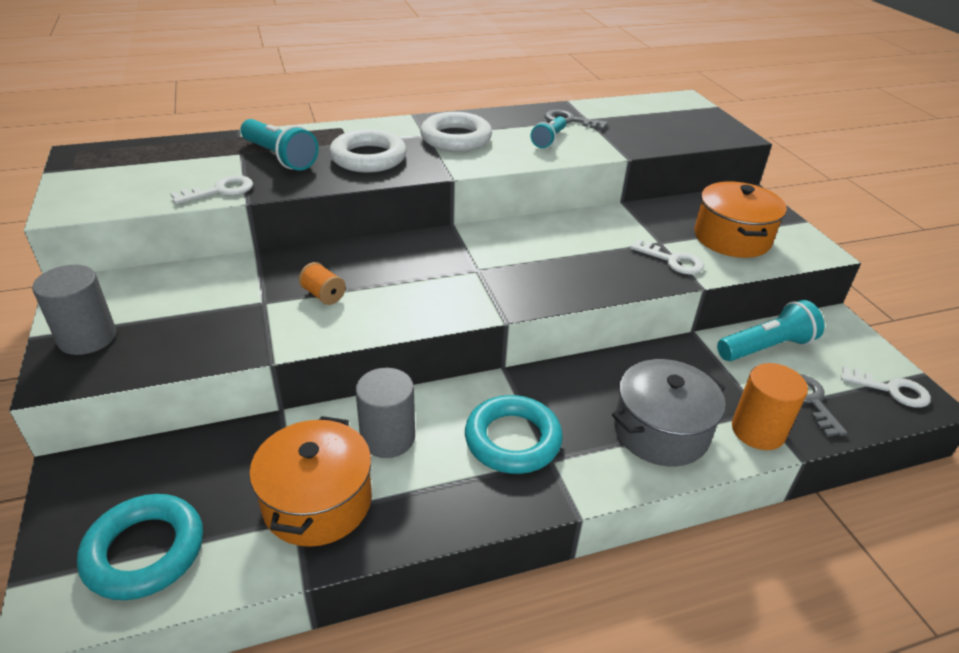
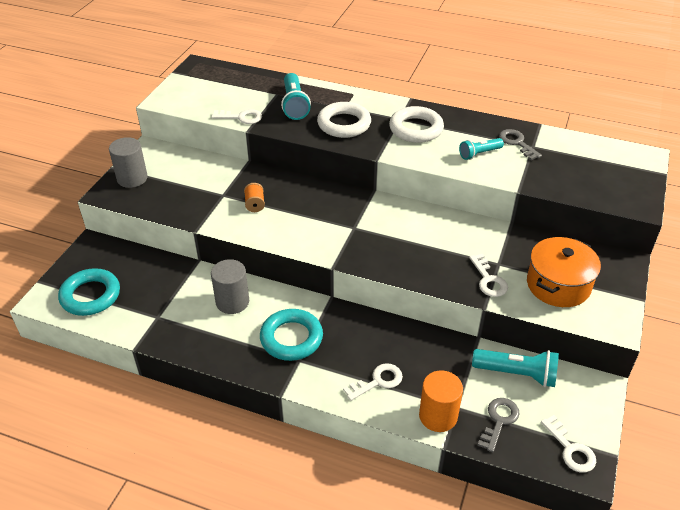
camera: 40 degrees right, 5 degrees up
orange pot [249,416,372,547] -> none
grey pot [612,359,726,466] -> white key [343,363,403,401]

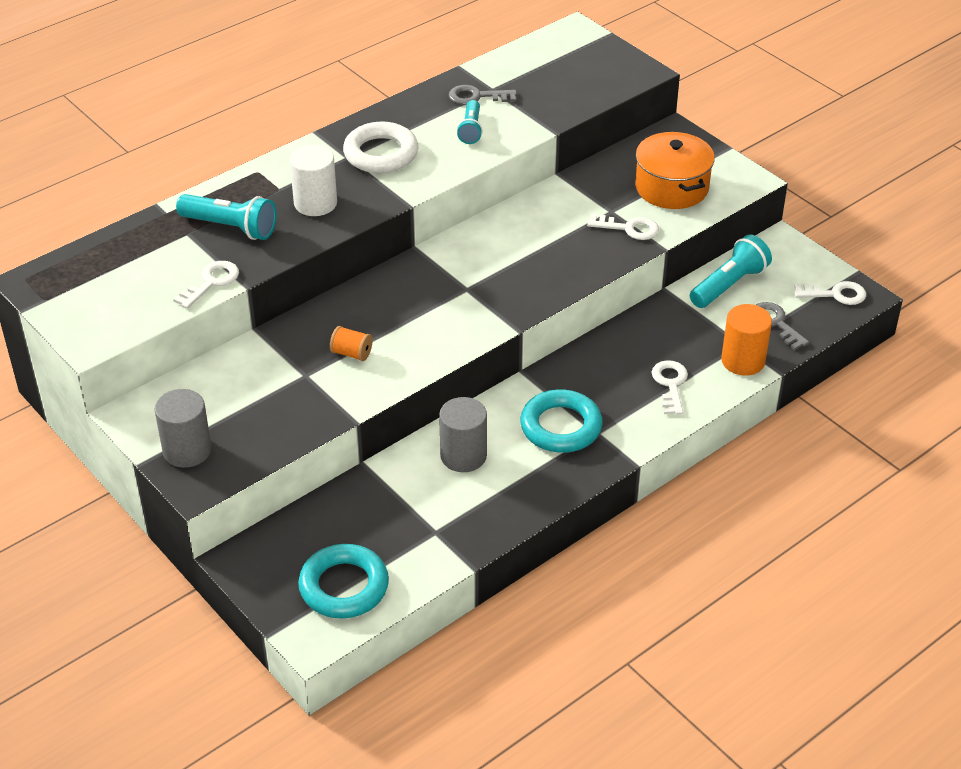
camera: 60 degrees left, 0 degrees up
white ring [317,102,371,138] -> white cylinder [290,145,337,216]

